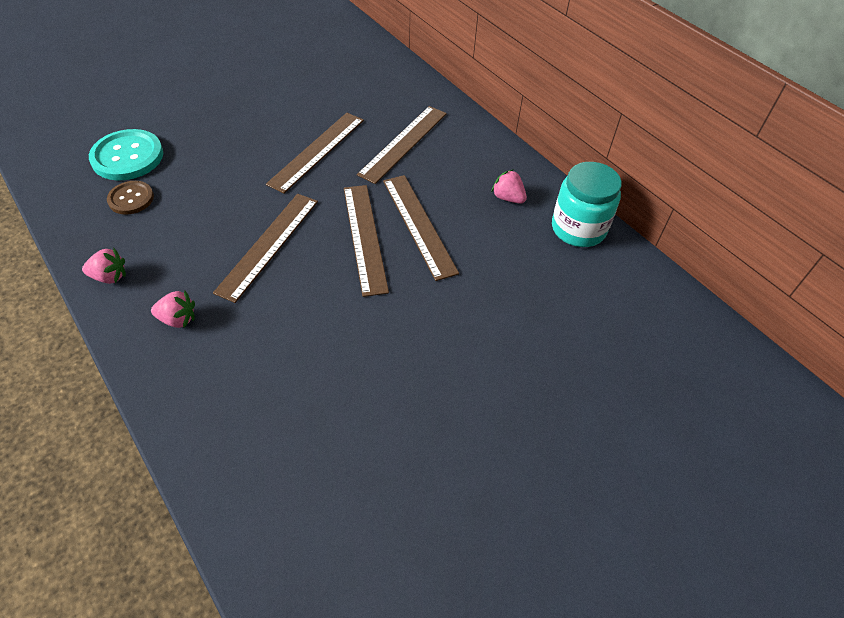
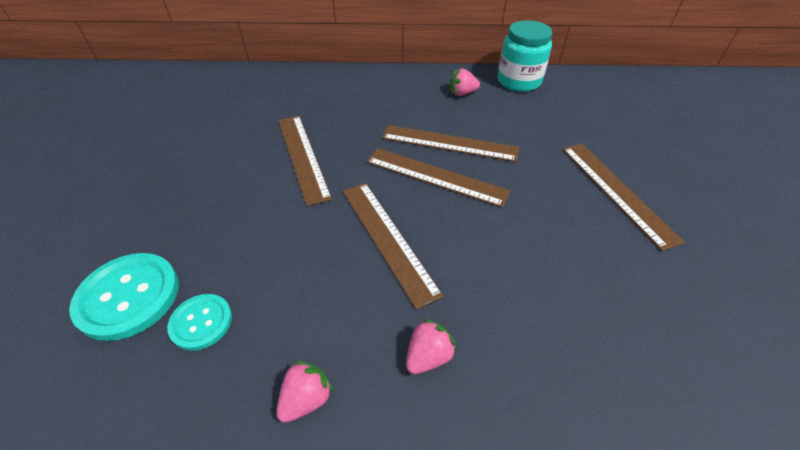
camera: 50 degrees left, 5 degrees down
brown button [107,181,154,215] -> turquoise button [167,294,232,351]
brown ruler [357,106,447,184] -> brown ruler moved to [562,144,685,251]

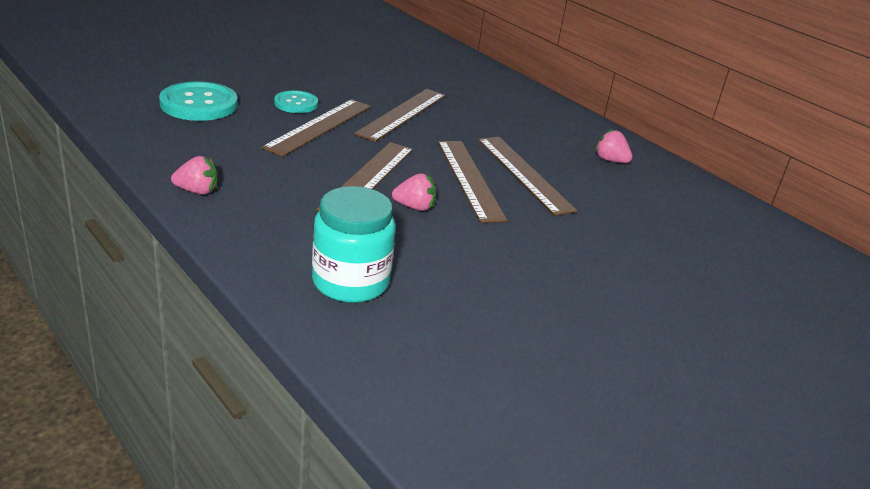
camera: 45 degrees right, 15 degrees down
turquoise button [167,294,232,351] -> turquoise button moved to [274,90,318,113]
pink strawberry [406,319,457,374] -> pink strawberry moved to [392,173,436,211]
turquoise jar [498,20,553,92] -> turquoise jar moved to [312,186,396,303]
brown ruler [562,144,685,251] -> brown ruler moved to [261,99,371,157]

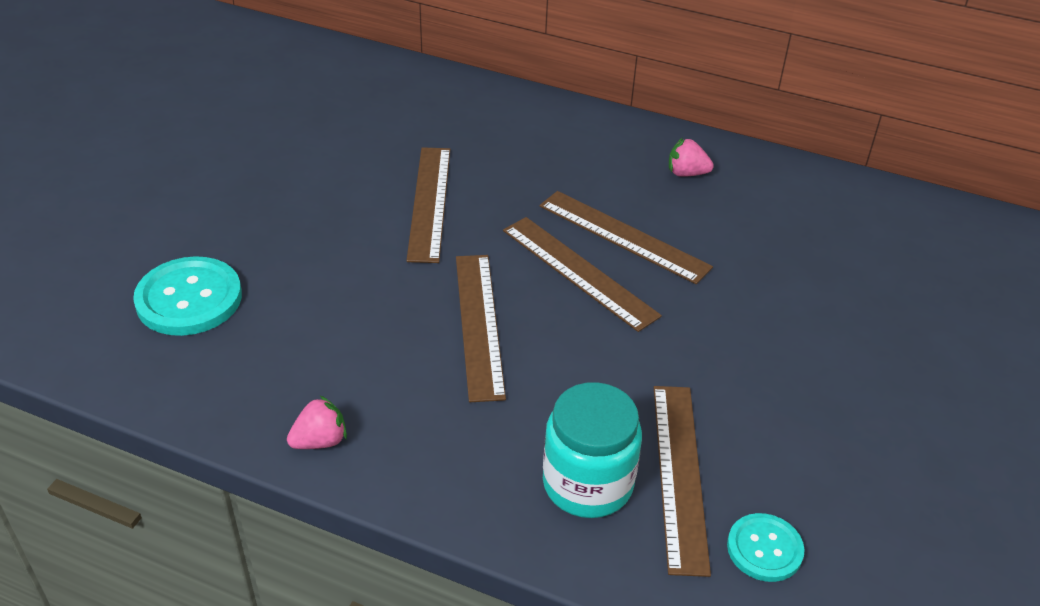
camera: 25 degrees left, 10 degrees up
brown ruler [261,99,371,157] -> brown ruler moved to [654,386,711,577]
turquoise button [274,90,318,113] -> turquoise button moved to [727,513,805,582]
pink strawberry [392,173,436,211] -> none

